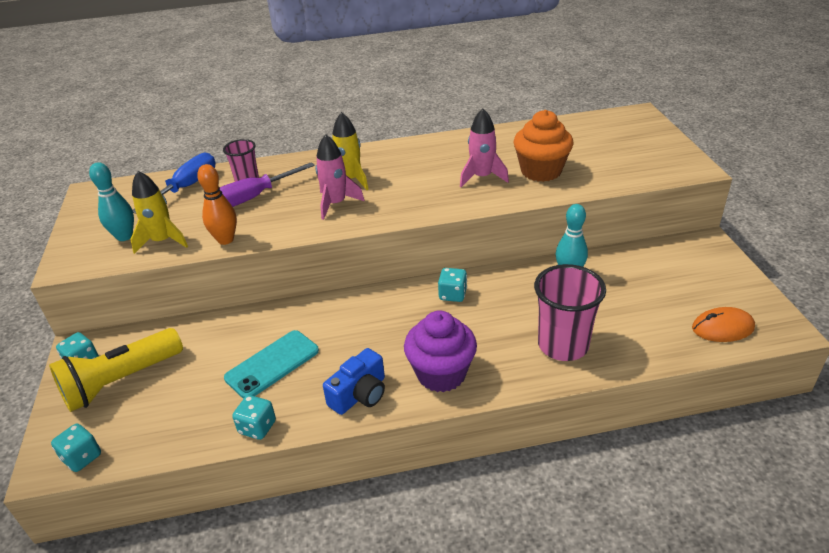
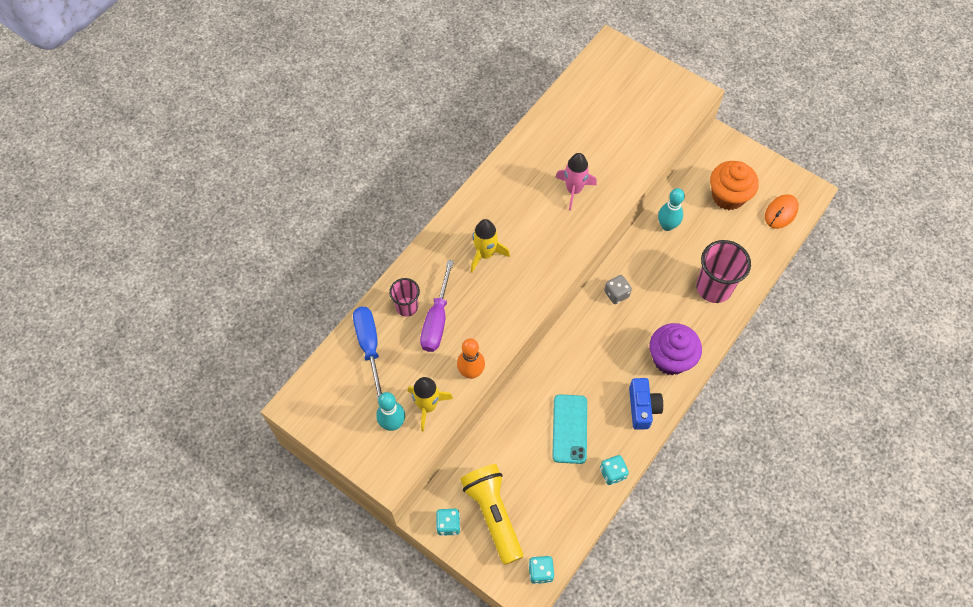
camera: 45 degrees left, 25 degrees up
yellow flashlight [49,328,183,412] -> yellow flashlight turned 150 degrees clockwise [460,464,523,565]
pink rocket [315,134,365,220] -> none
turquoise dice [438,268,467,302] -> grey dice [604,275,632,304]
orange cupcake [513,110,573,182] -> orange cupcake moved to [710,161,759,210]

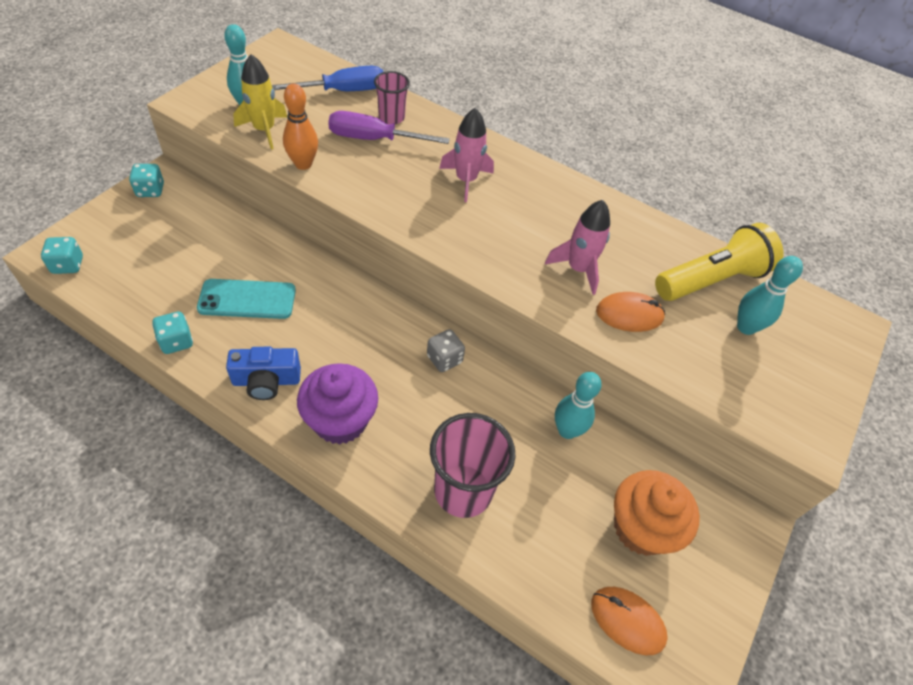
camera: 80 degrees right, 10 degrees down
yellow flashlight [460,464,523,565] -> yellow flashlight moved to [655,223,783,301]
yellow rocket [471,219,510,273] -> pink rocket [439,108,494,202]
none -> orange mouse [596,292,665,332]
none -> turquoise bowling pin [737,256,803,335]

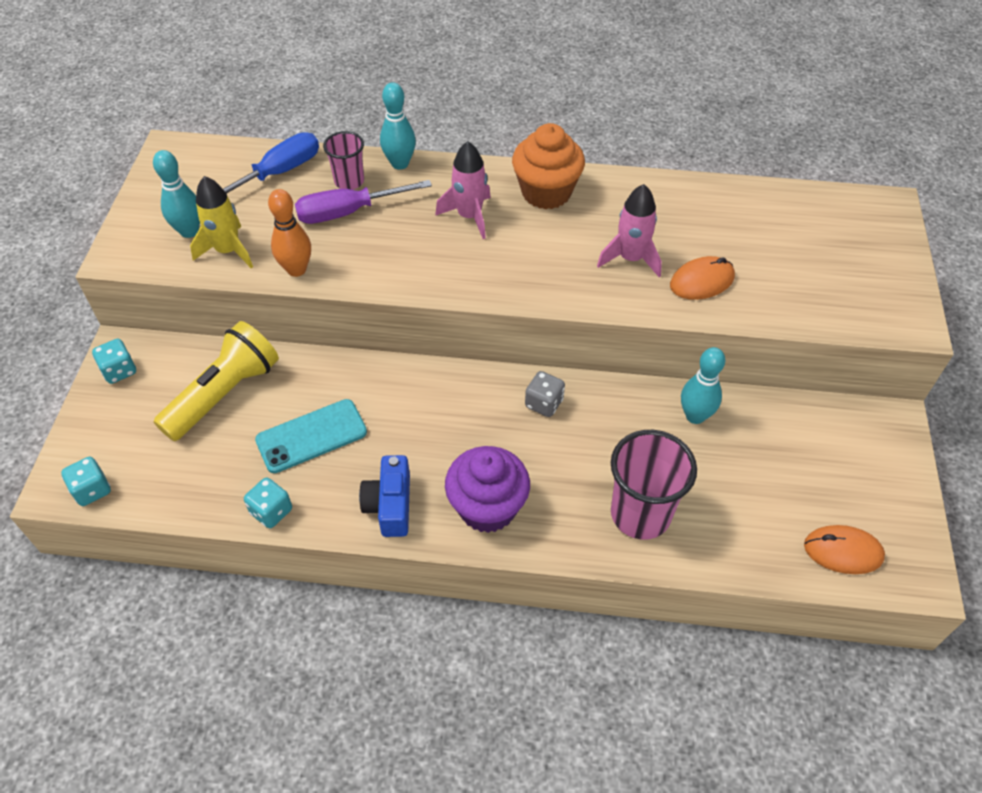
camera: 20 degrees left, 0 degrees up
blue camera [226,347,301,400] -> blue camera turned 120 degrees clockwise [359,455,410,537]
orange cupcake [614,470,700,556] -> orange cupcake moved to [512,123,585,209]
yellow flashlight [655,223,783,301] -> yellow flashlight moved to [154,321,279,441]
turquoise bowling pin [737,256,803,335] -> turquoise bowling pin moved to [380,82,416,170]

